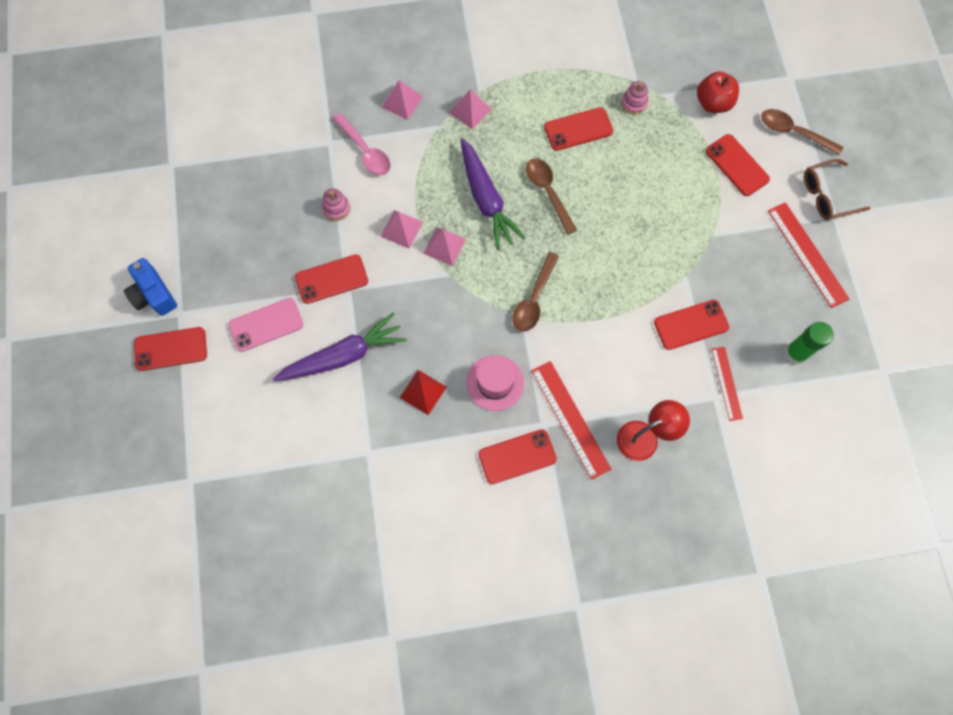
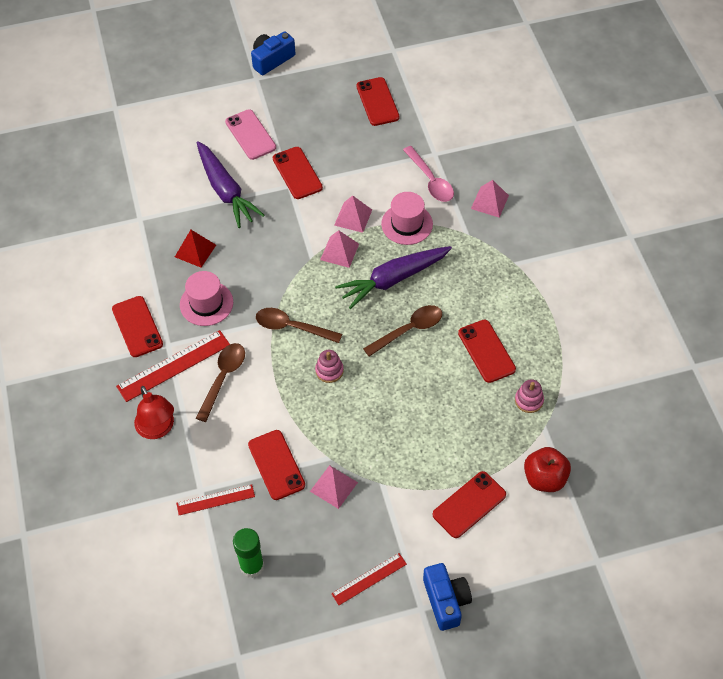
camera: 85 degrees right, 15 degrees down
red phone [134,327,207,371] -> red phone moved to [356,77,400,126]
pink stacking toy [322,188,350,221] -> pink stacking toy moved to [315,350,344,383]
pink spoon [332,113,390,175] -> pink spoon turned 75 degrees counterclockwise [403,146,454,202]
pink pyramid [449,90,492,130] -> pink pyramid moved to [310,465,358,509]
brown spoon [761,109,843,155] -> brown spoon moved to [196,343,245,422]
red ruler [768,202,850,308] -> red ruler [331,553,407,605], size x0.61
brown glasses [804,159,870,220] -> blue camera [423,563,472,631]
none -> pink hat [381,192,433,245]

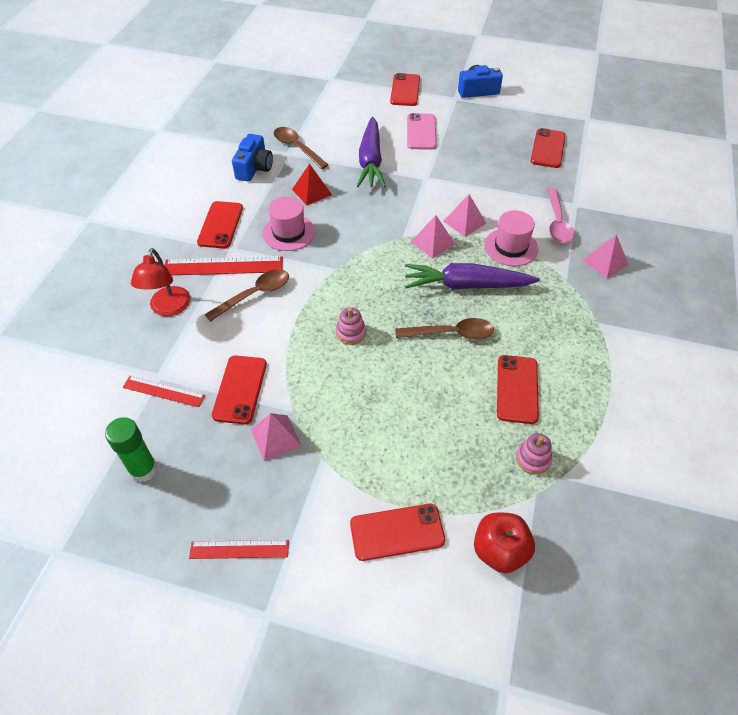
camera: 30 degrees right, 5 degrees down
brown spoon [256,308,342,343] -> brown spoon moved to [274,127,328,169]
red phone [273,147,323,199] -> red phone moved to [390,73,420,106]
blue camera [423,563,472,631] -> blue camera moved to [232,134,273,182]

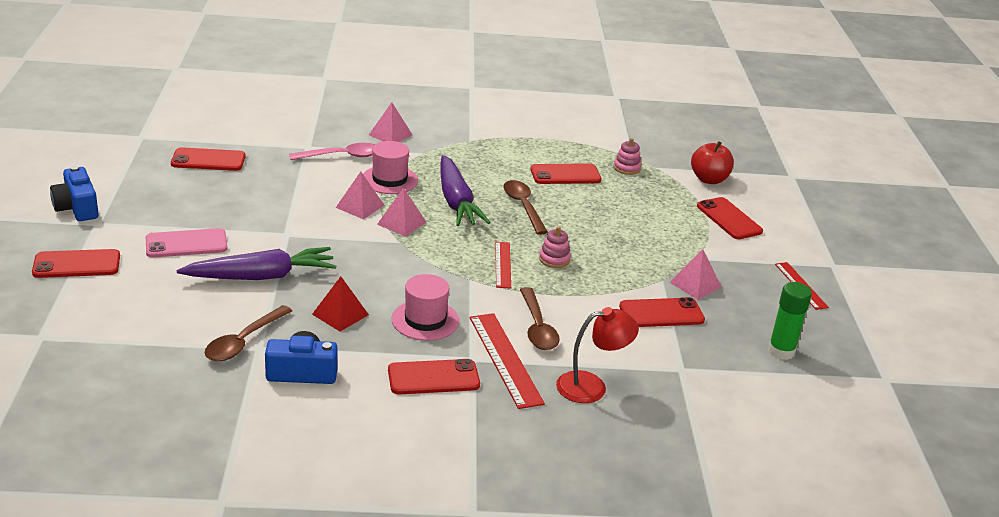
camera: 110 degrees left, 20 degrees down
red ruler [123,376,205,407] -> red ruler moved to [495,242,511,288]
brown spoon [204,269,289,322] -> brown spoon turned 135 degrees counterclockwise [520,287,560,350]

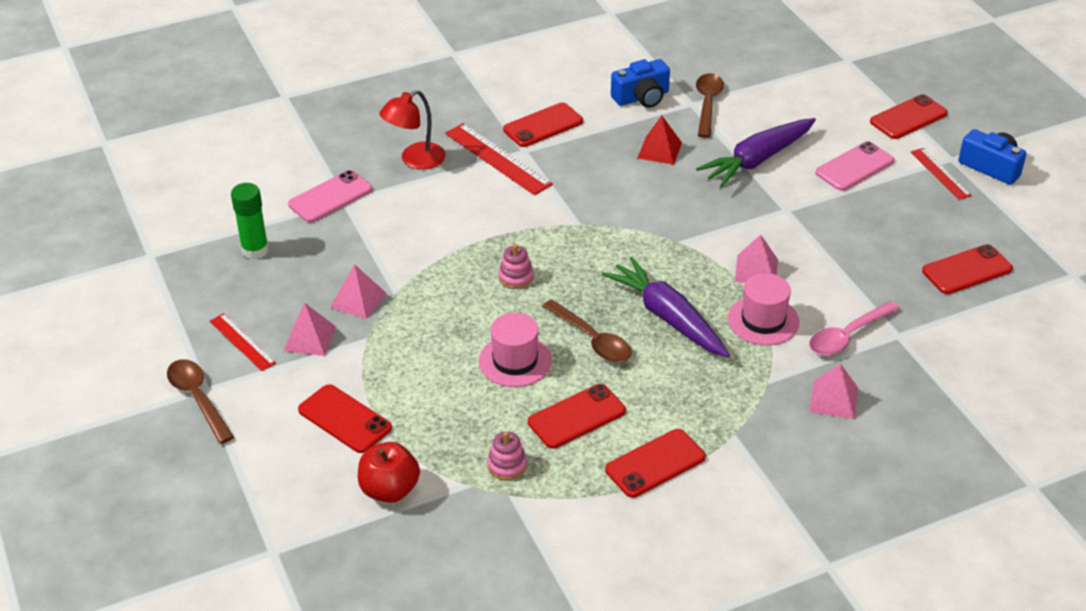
camera: 160 degrees right, 10 degrees up
pink pyramid [377,188,426,237] -> pink pyramid moved to [284,303,336,356]
pink hat [392,274,459,341] -> pink hat moved to [479,313,552,387]
red ruler [495,242,511,288] -> red ruler moved to [911,148,972,200]
brown spoon [520,287,560,350] -> brown spoon moved to [167,359,234,444]
red phone [619,297,705,327] -> red phone moved to [605,429,706,498]
none -> pink phone [288,170,372,223]

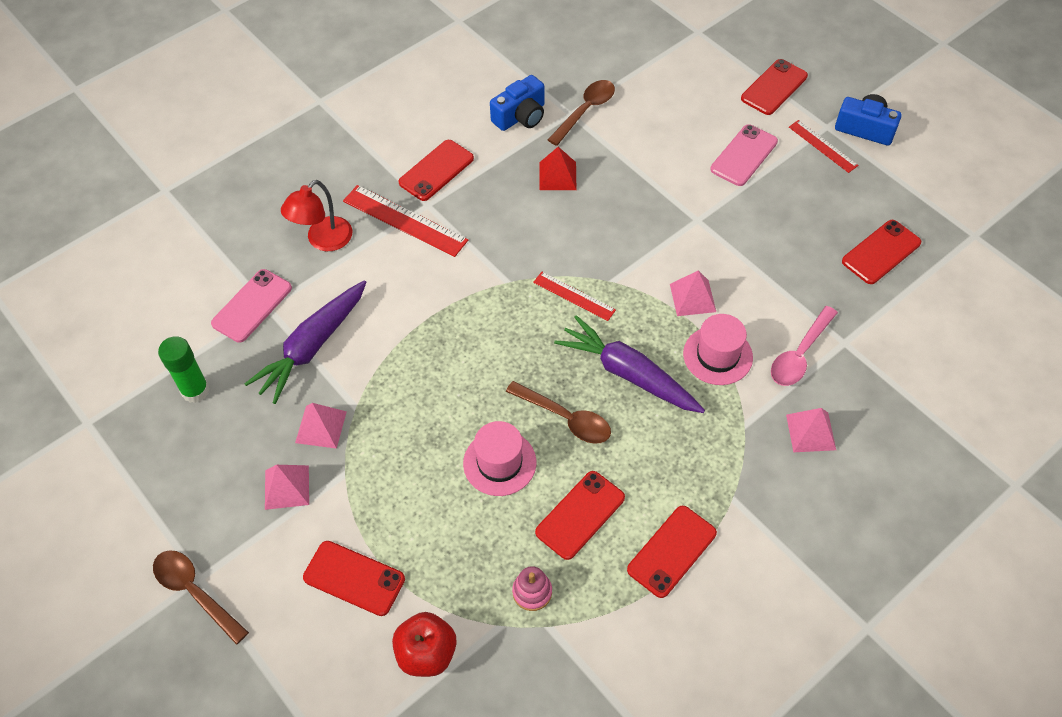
camera: 15 degrees left, 15 degrees up
red ruler [210,313,276,371] -> red ruler moved to [533,272,616,321]
pink stacking toy [498,244,534,289] -> none
brown spoon [696,73,724,138] -> brown spoon turned 45 degrees clockwise [548,80,615,146]
purple carrot [696,118,816,187] -> purple carrot moved to [245,280,366,404]

